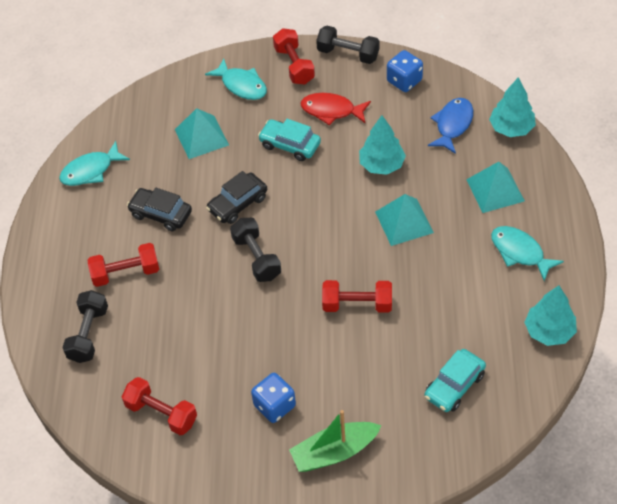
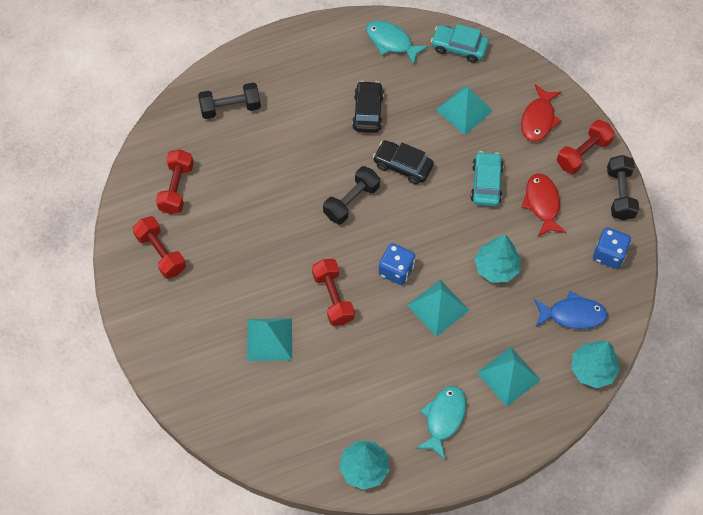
camera: 65 degrees right, 10 degrees up
red dumbbell [88,243,159,287] -> red dumbbell moved to [132,216,186,279]
turquoise fish [205,58,267,100] -> red fish [521,84,561,142]
blue dice [251,373,296,423] -> blue dice moved to [379,243,415,285]
green boat [289,410,382,472] -> none
turquoise car [424,349,486,412] -> turquoise car moved to [431,24,489,63]
none -> turquoise pyramid [247,318,292,361]

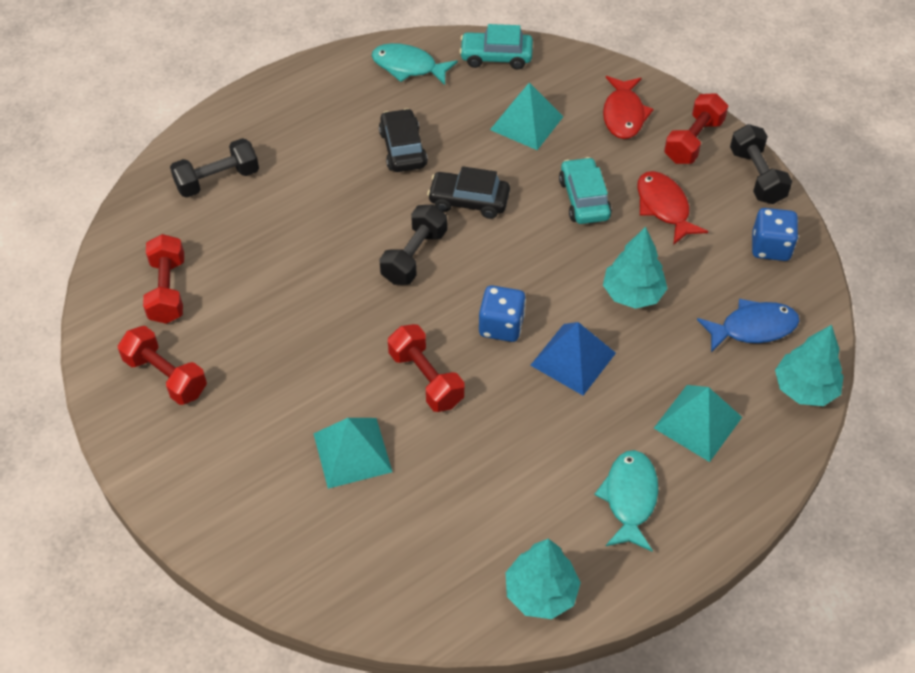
camera: 15 degrees left, 10 degrees down
turquoise pyramid [407,280,469,337] -> blue pyramid [530,322,616,396]

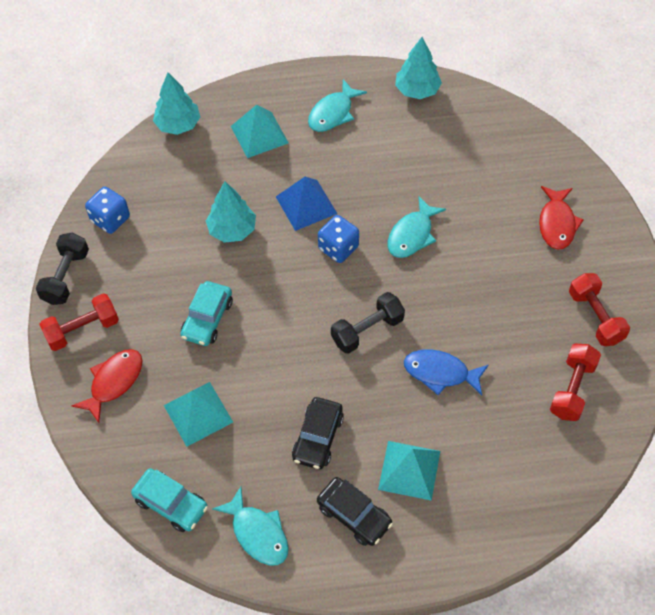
camera: 150 degrees left, 5 degrees up
black dumbbell [170,138,259,198] -> none
turquoise pyramid [313,418,392,489] -> turquoise pyramid moved to [378,441,440,501]
red dumbbell [388,324,464,412] -> turquoise fish [388,196,446,258]
black car [427,166,510,219] -> black car moved to [317,477,393,546]
red fish [637,171,708,245] -> red fish moved to [539,186,583,250]
blue fish [697,299,800,353] -> blue fish moved to [404,349,489,395]

